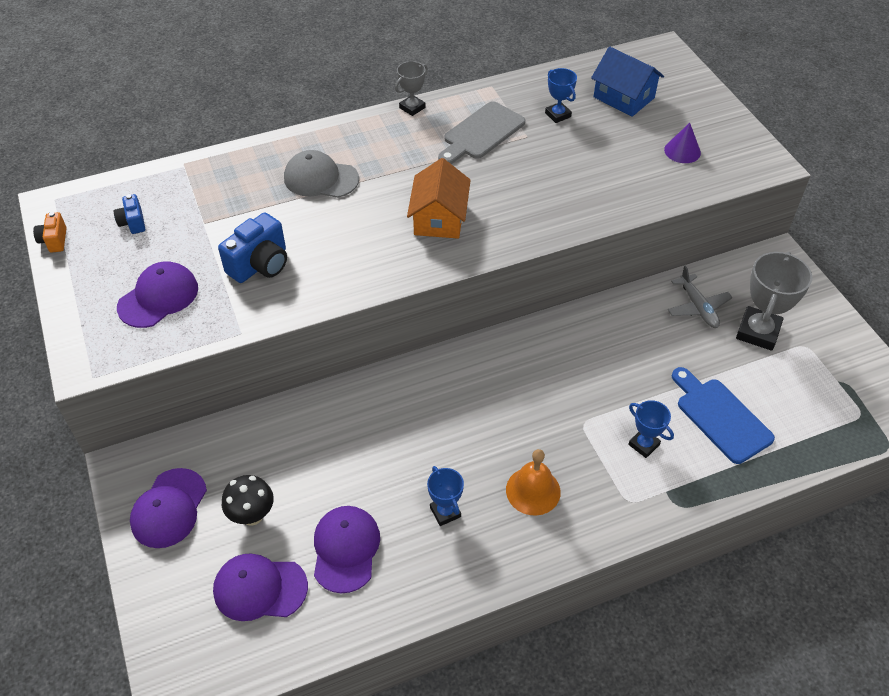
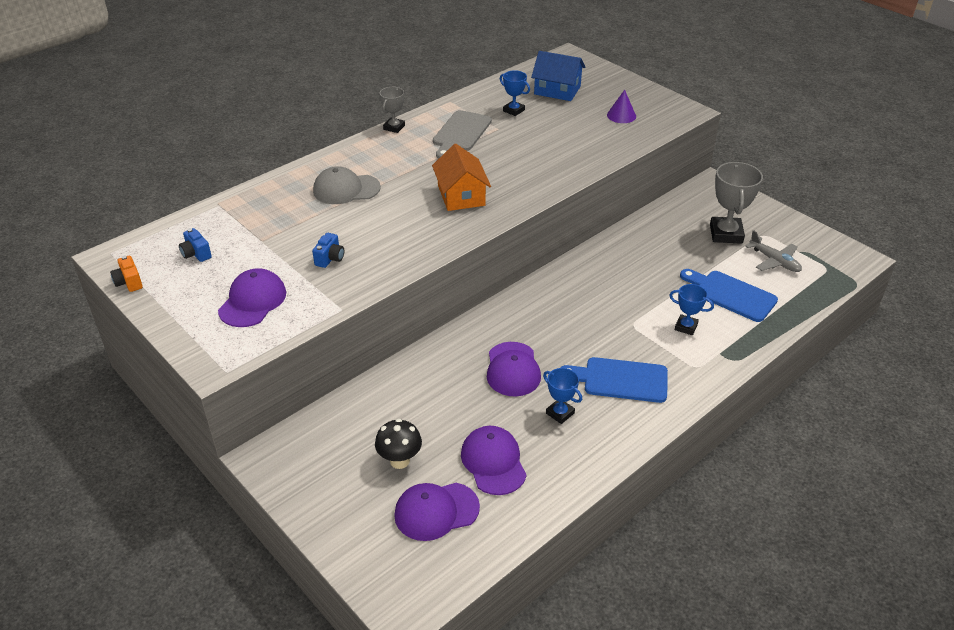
camera: 20 degrees left, 10 degrees down
purple cap [130,468,207,548] -> purple cap moved to [487,342,541,396]
blue camera [218,212,287,283] -> blue camera [312,233,344,268], size x0.56
orange bell [506,449,561,516] -> blue cutting board [560,357,668,403]
grey plane [668,265,733,328] -> grey plane moved to [745,230,802,272]

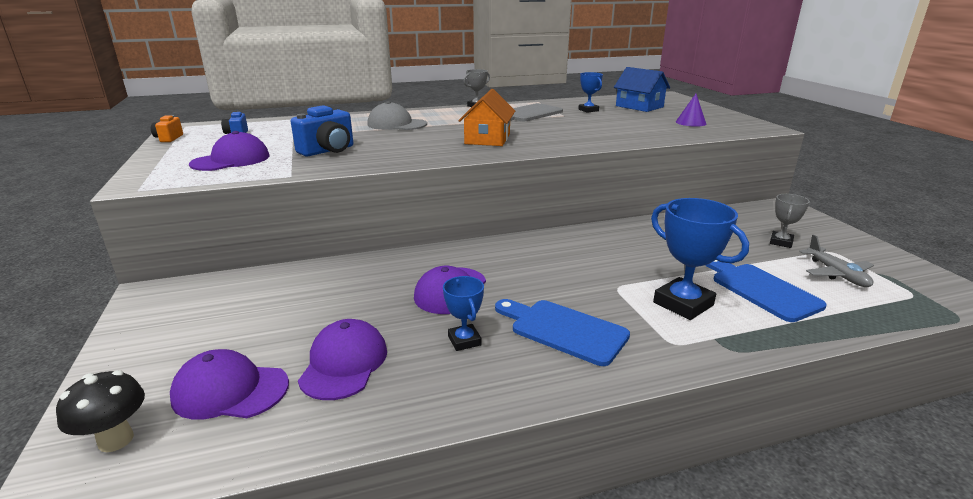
camera: 25 degrees right, 15 degrees down
blue camera [312,233,344,268] -> blue camera [291,105,353,157], size x1.77
black mushroom [375,419,422,469] -> black mushroom moved to [56,370,145,452]
blue trophy [669,284,714,335] -> blue trophy [651,198,749,320], size x1.77
grey trophy [710,162,763,244] -> grey trophy [770,194,810,248], size x0.56

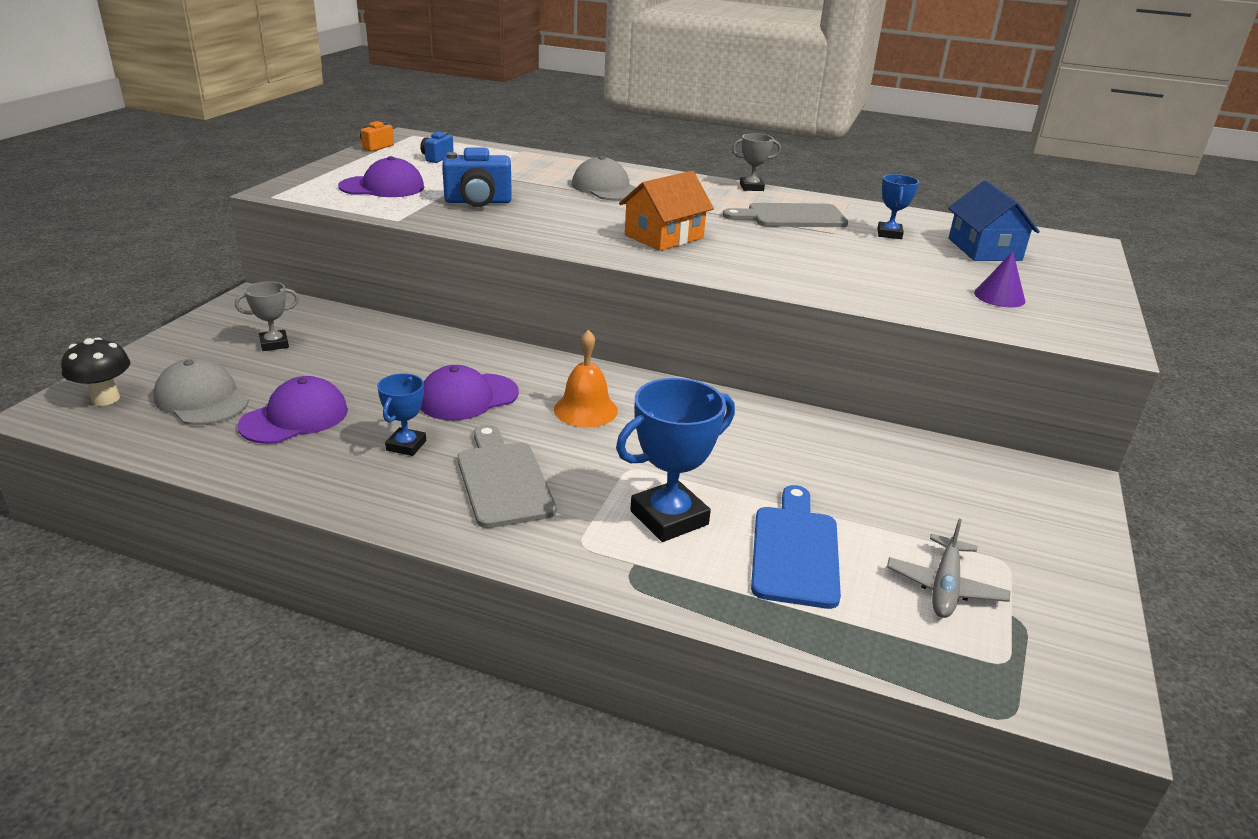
camera: 35 degrees right, 5 degrees up
purple cap [170,349,289,419] -> grey cap [154,358,249,425]
blue cutting board [495,299,630,366] -> grey cutting board [457,425,556,528]
blue trophy [651,198,749,320] -> blue trophy turned 60 degrees clockwise [616,378,735,542]
grey trophy [770,194,810,248] -> grey trophy moved to [235,281,299,351]
none -> orange bell [554,330,618,427]

